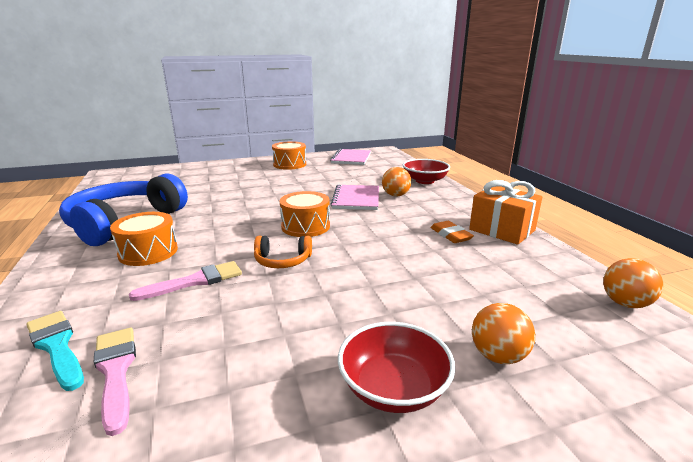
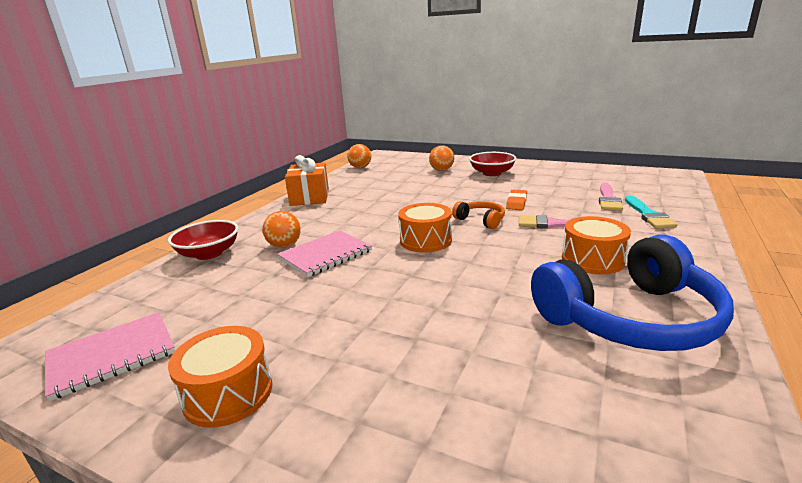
camera: 135 degrees left, 0 degrees up
orange eraser [431,221,474,243] -> orange eraser moved to [506,190,527,210]

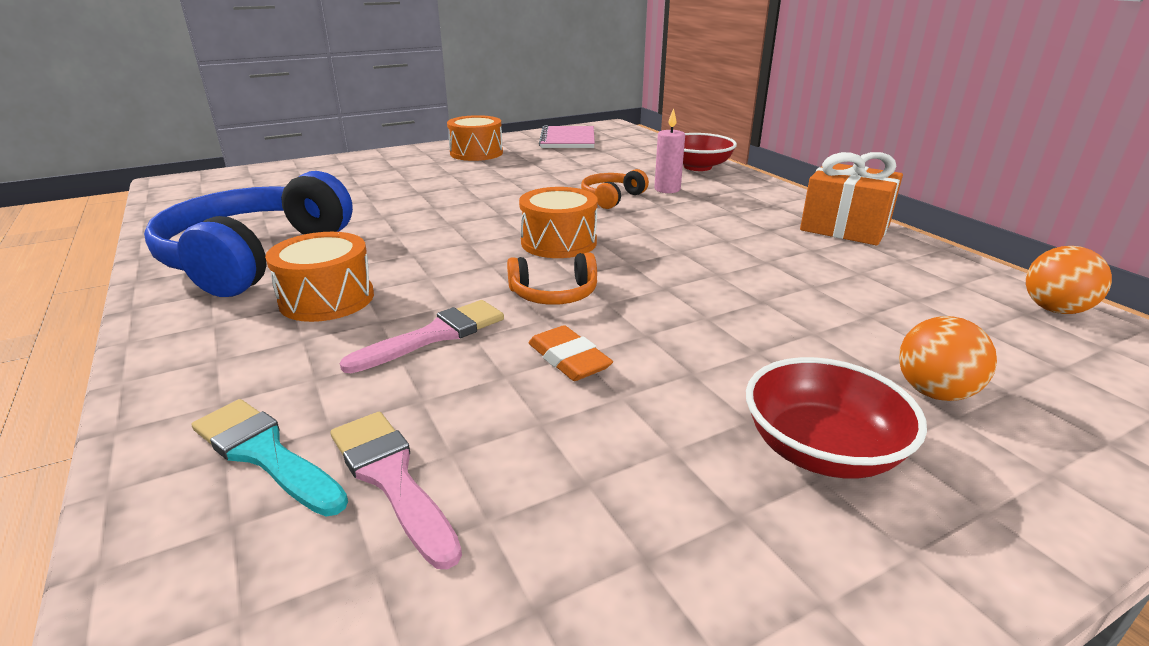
camera: 125 degrees right, 5 degrees up
orange ball [262,211,301,248] -> pink candle [654,108,685,193]
pink notebook [277,231,372,277] -> orange headphones [581,169,649,209]

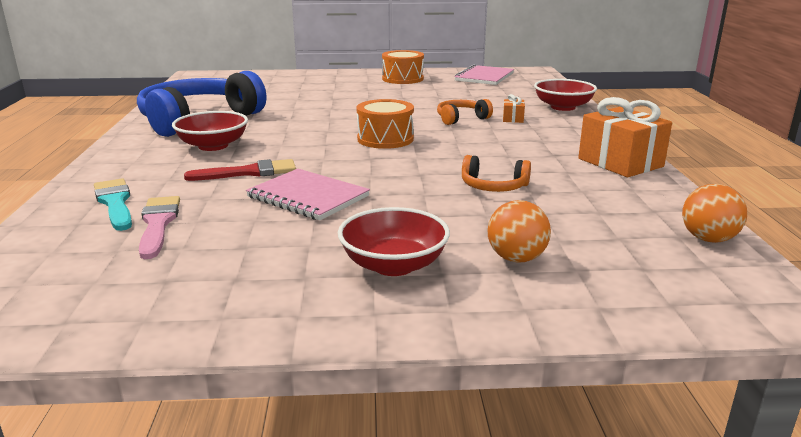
camera: 25 degrees right, 5 degrees down
orange drum [265,232,374,322] -> red bowl [172,111,248,151]
pink brush [340,300,504,373] -> red brush [184,159,296,181]
orange headphones [507,252,597,305] -> orange headphones moved to [462,155,531,192]
orange eraser [529,325,613,381] -> pink notebook [246,169,370,220]
pink candle [654,108,685,193] -> orange gift [503,94,525,123]

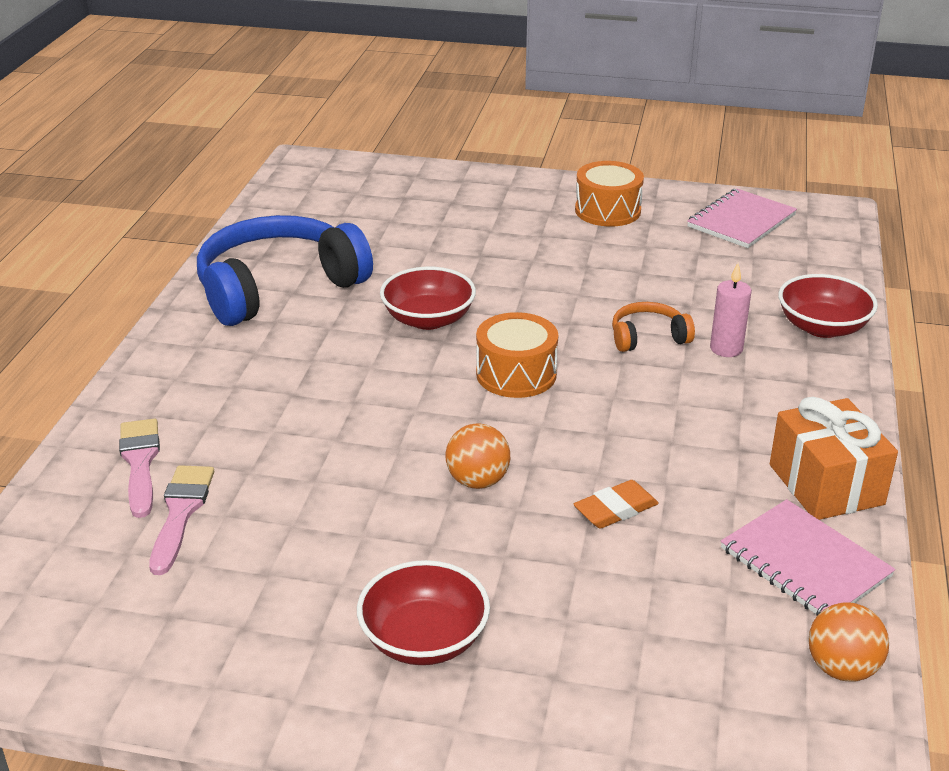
camera: 15 degrees right, 10 degrees up
turquoise brush [94,178,132,231] -> pink brush [119,419,160,518]
red bowl [172,111,248,151] -> red bowl moved to [380,267,476,330]
red brush [184,159,296,181] -> none
pink notebook [246,169,370,220] -> pink notebook moved to [721,499,896,615]
orange headphones [462,155,531,192] -> orange eraser [573,480,659,529]
orange ball [488,200,551,263] -> orange ball moved to [445,423,510,489]
orange gift [503,94,525,123] -> pink candle [710,263,752,357]

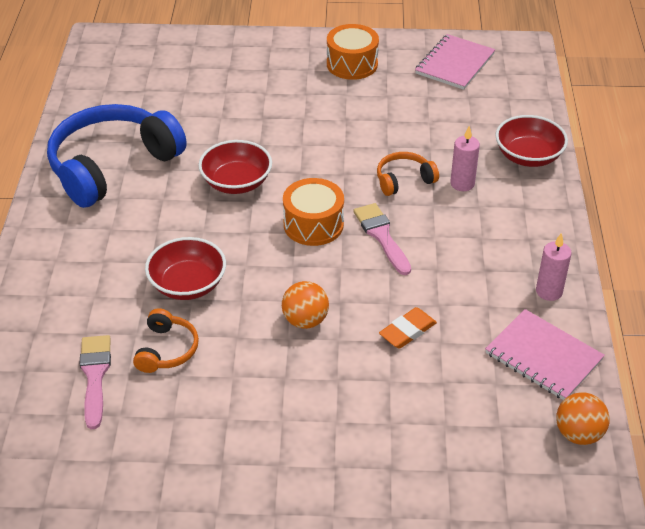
camera: 10 degrees left, 10 degrees up
pink brush [119,419,160,518] -> pink brush moved to [353,203,411,275]
red bowl [357,560,490,665] -> red bowl moved to [145,237,226,300]
orange gift [770,397,898,520] -> pink candle [536,233,572,301]
none -> orange headphones [133,308,199,373]

